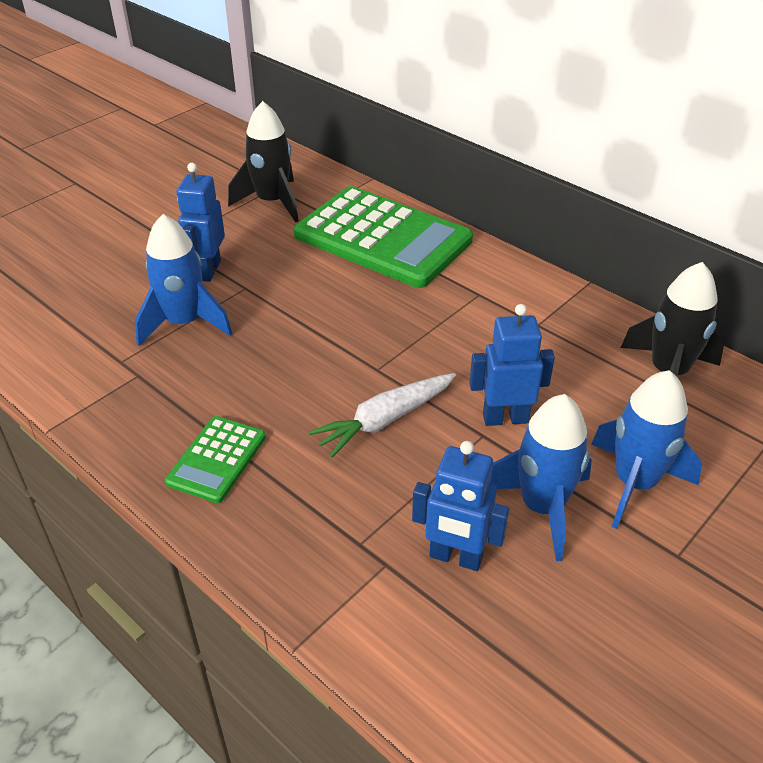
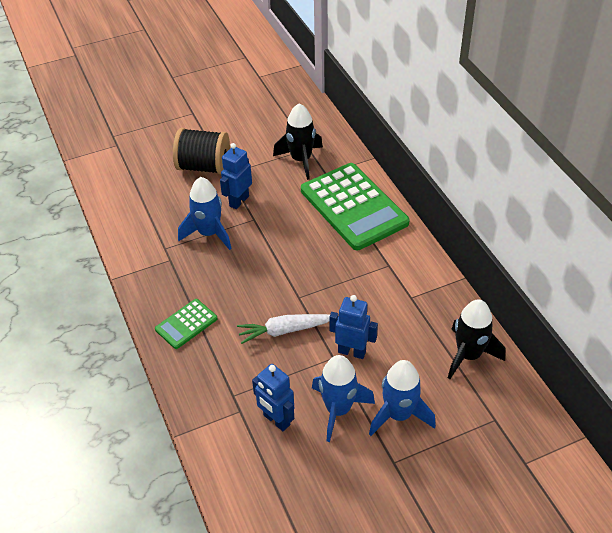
camera: 25 degrees right, 5 degrees up
none -> black spool [173,128,230,174]

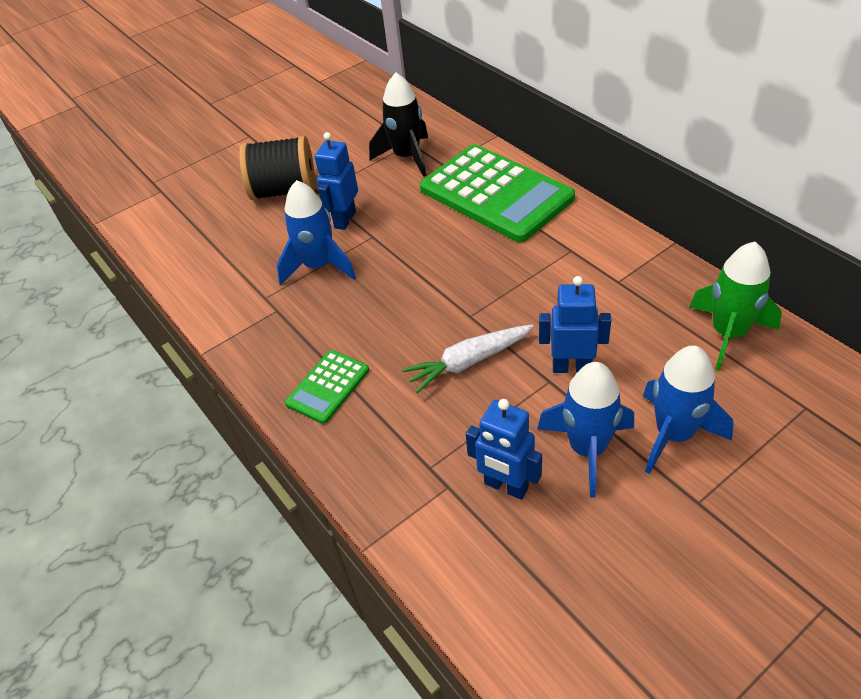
camera: 10 degrees left, 0 degrees up
black rocket [448,299,505,379] -> green rocket [689,242,782,370]

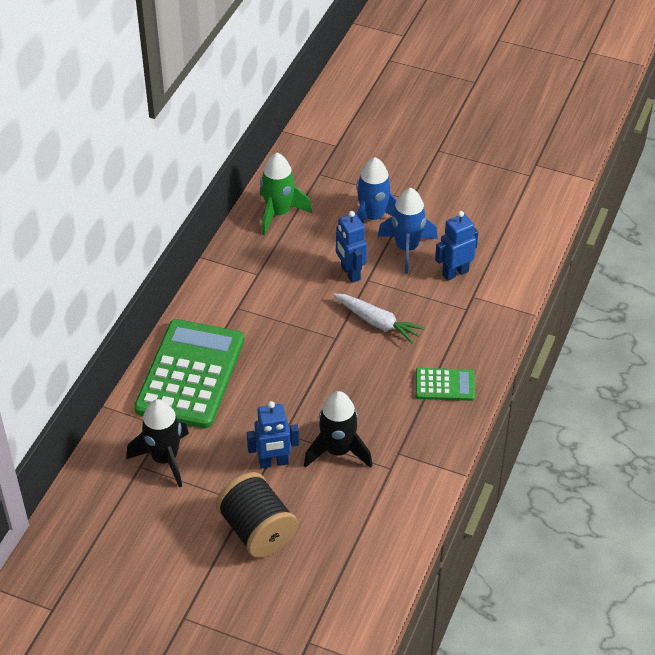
camera: 125 degrees left, 0 degrees up
blue rocket [277,180,356,285] -> black rocket [304,391,372,468]
blue robot [466,399,542,500] -> blue robot turned 120 degrees counterclockwise [435,211,478,281]

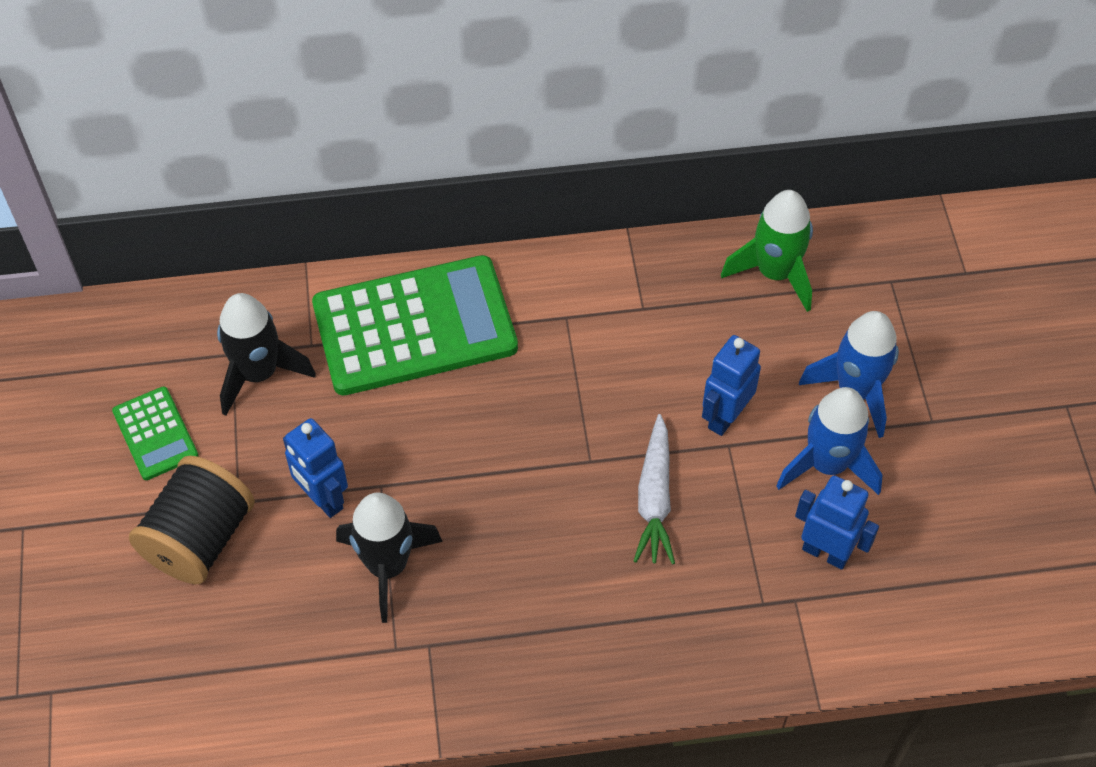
camera: 60 degrees right, 10 degrees up
green calculator [416,368,475,401] -> green calculator moved to [112,386,198,480]

